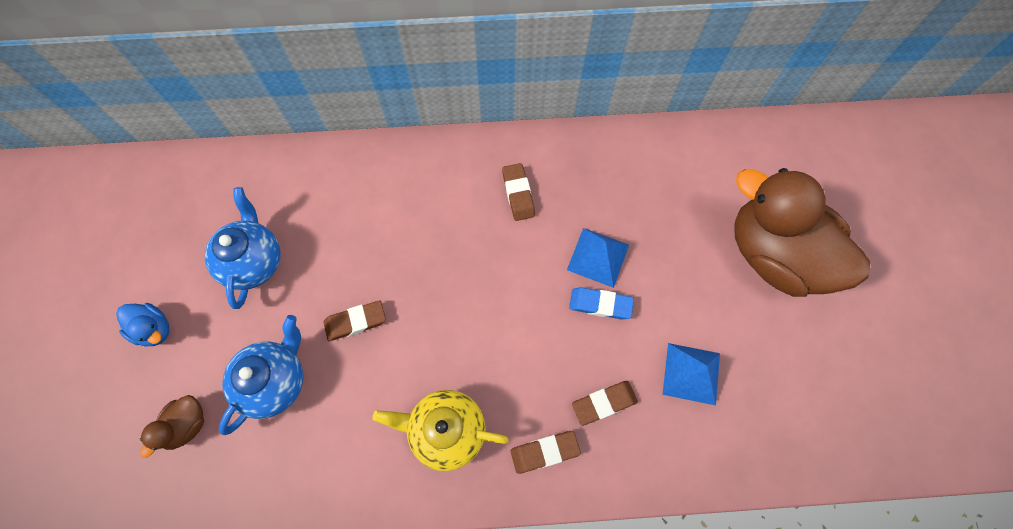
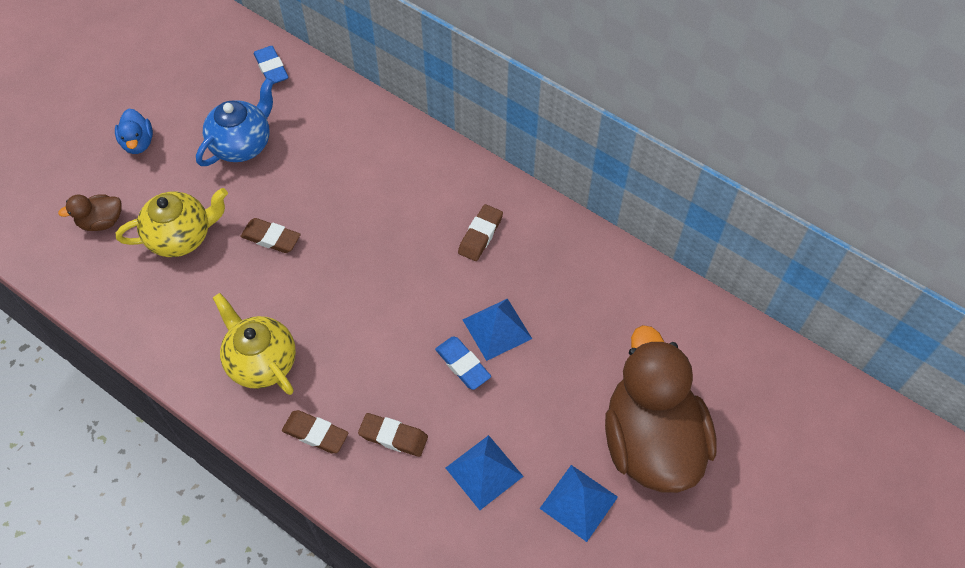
camera: 40 degrees right, 10 degrees down
blue teapot [219,315,303,435] -> yellow teapot [116,188,228,257]
none -> blue eraser [254,46,289,84]
none -> blue pyramid [539,465,618,542]

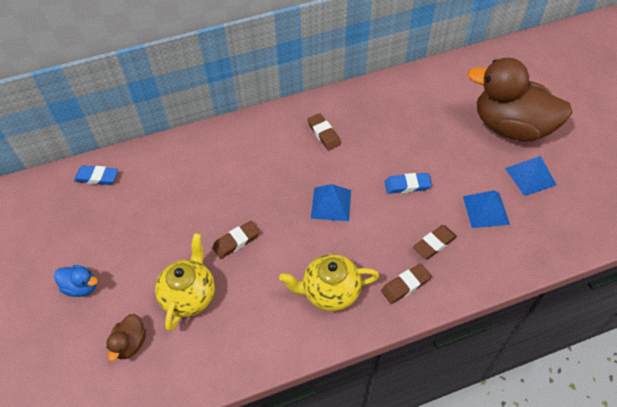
camera: 55 degrees left, 5 degrees down
blue teapot [196,78,274,166] -> none
blue pyramid [462,298,532,361] -> blue pyramid moved to [311,184,351,221]

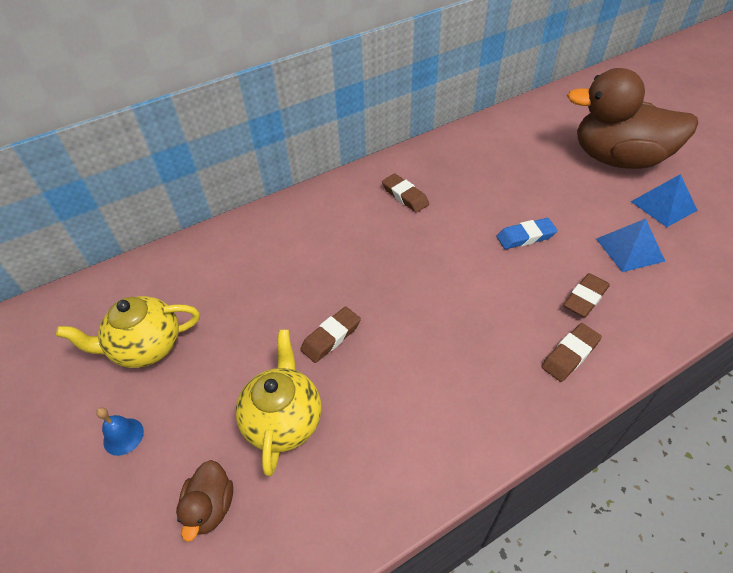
camera: 10 degrees left, 5 degrees down
blue duck [54,265,98,297] -> blue bell [96,407,144,456]
blue eraser [74,165,118,185] -> none
yellow teapot [279,254,379,311] -> yellow teapot moved to [56,296,200,368]
blue pyramid [311,184,351,221] -> none

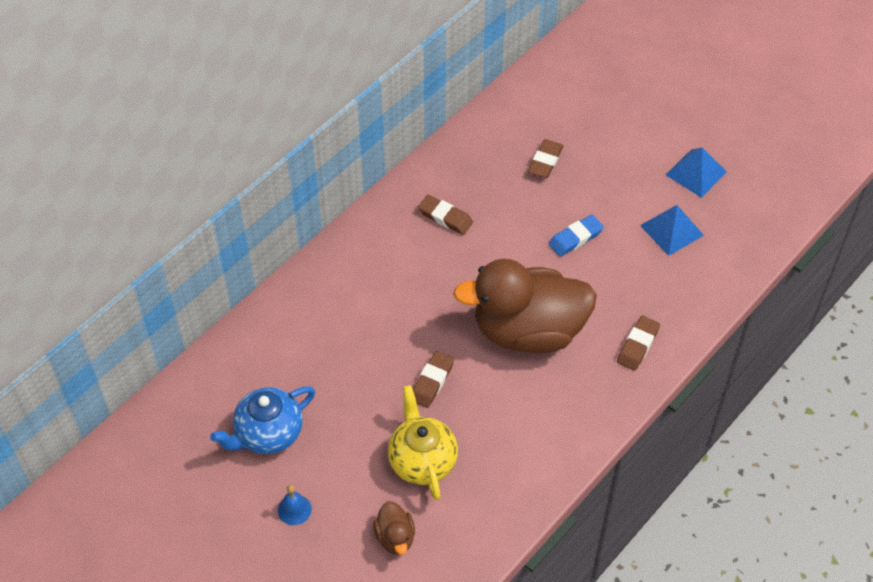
camera: 20 degrees left, 5 degrees up
yellow teapot [56,296,200,368] -> blue teapot [210,386,315,454]
brown eraser [563,273,610,317] -> brown eraser moved to [528,139,563,178]
brown duck [567,68,698,169] -> brown duck moved to [453,259,597,354]

